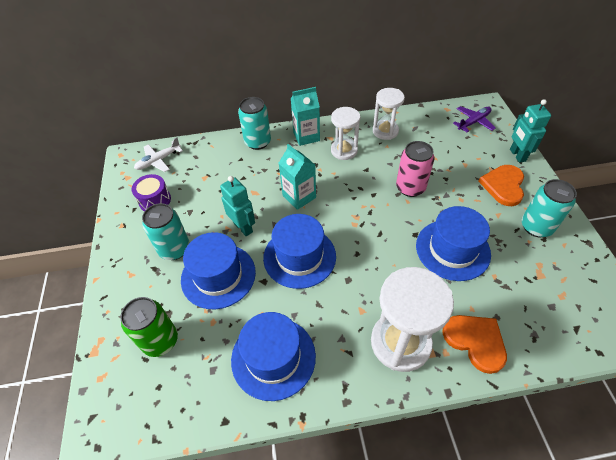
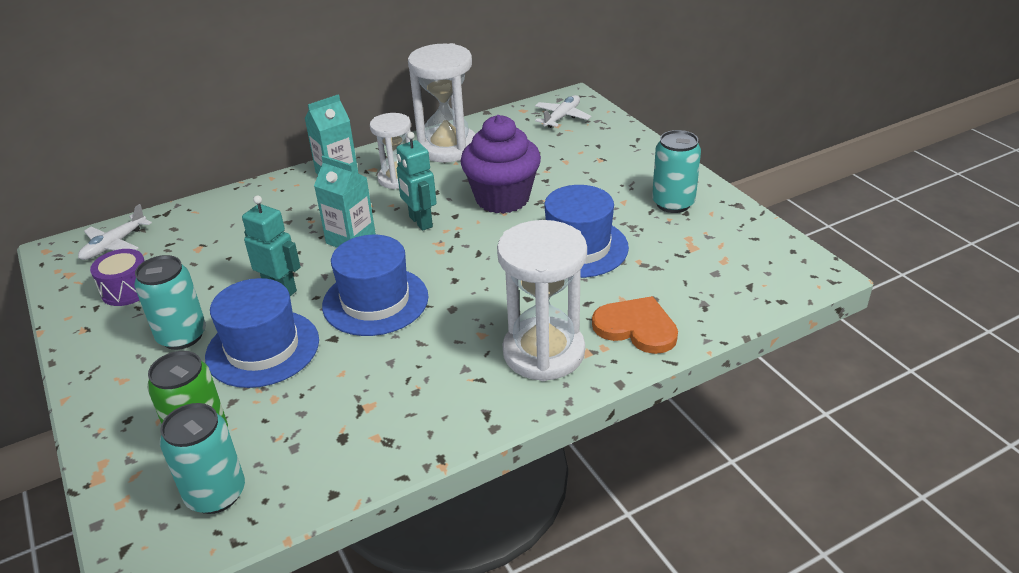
camera: 20 degrees left, 15 degrees down
blue hat [231,312,316,401] -> none
turquoise can [238,97,271,150] -> turquoise can moved to [160,403,245,514]
white hourglass [373,88,405,140] -> white hourglass [408,43,475,162], size x1.61
pink can [396,141,435,197] -> purple cupcake [460,115,541,214]
purple plane [453,106,496,132] -> white plane [535,95,591,128]
orange heart [478,165,524,206] -> none
turquoise robot [510,99,551,163] -> turquoise robot moved to [396,132,437,231]

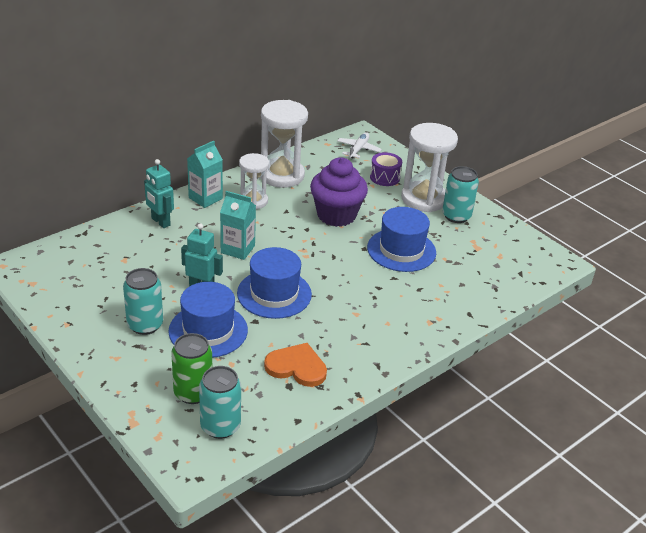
camera: 15 degrees left, 0 degrees up
white plane [78,204,152,260] -> none
purple drum [90,249,144,306] -> purple drum moved to [370,152,402,186]
turquoise robot [396,132,437,231] -> turquoise robot moved to [144,159,174,228]
white hourglass [497,220,587,381] -> white hourglass moved to [401,123,458,212]
orange heart [592,296,678,354] -> orange heart moved to [264,343,327,387]

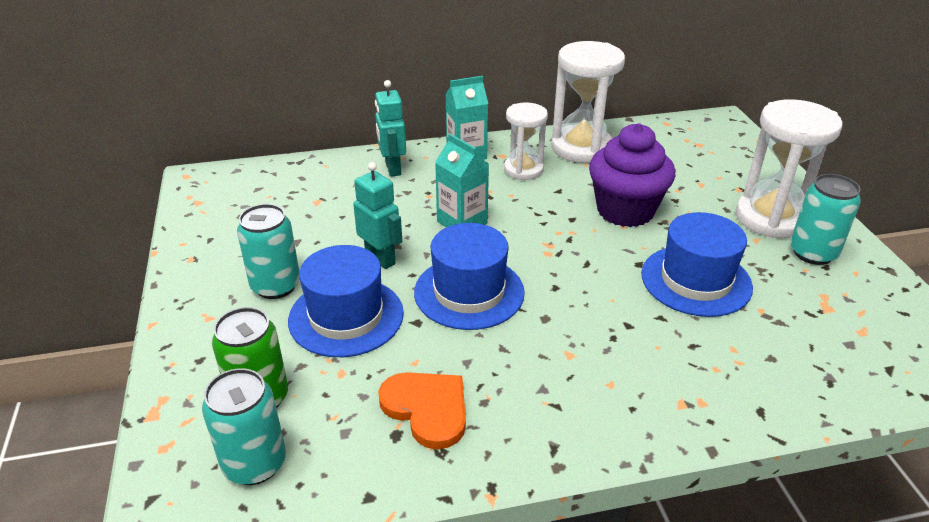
camera: 30 degrees right, 0 degrees up
white plane [337,133,382,158] -> none
purple drum [370,152,402,186] -> none

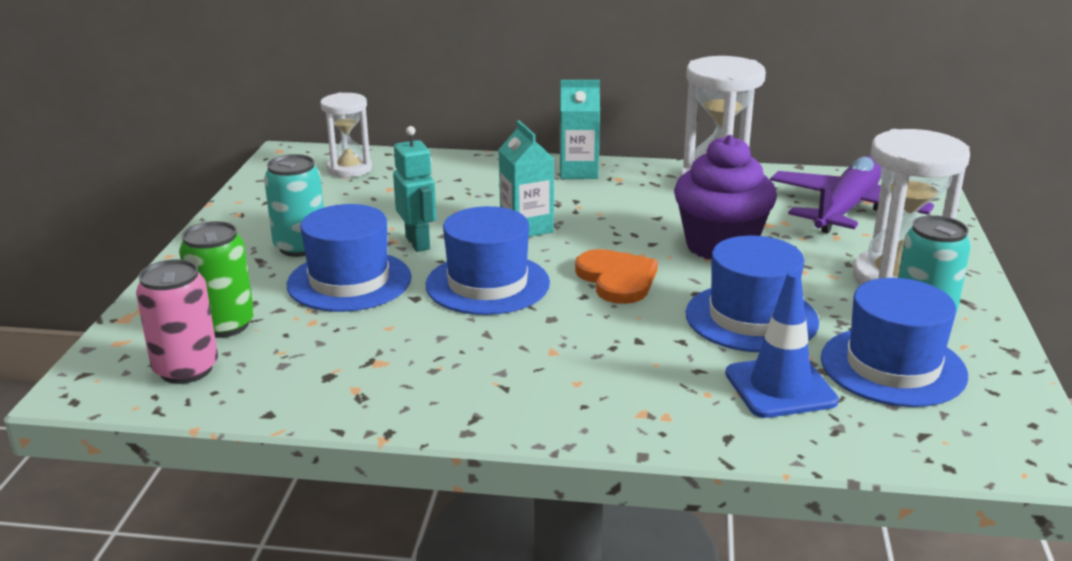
camera: 20 degrees right, 10 degrees down
turquoise can [202,368,286,485] -> pink can [136,259,218,384]
turquoise robot [375,80,406,177] -> none
orange heart [378,372,466,449] -> orange heart moved to [575,249,658,304]
white hourglass [504,103,548,180] -> white hourglass moved to [320,93,372,177]
none -> blue traffic cone [725,271,839,418]
none -> purple plane [770,156,934,233]
none -> blue hat [821,278,968,407]

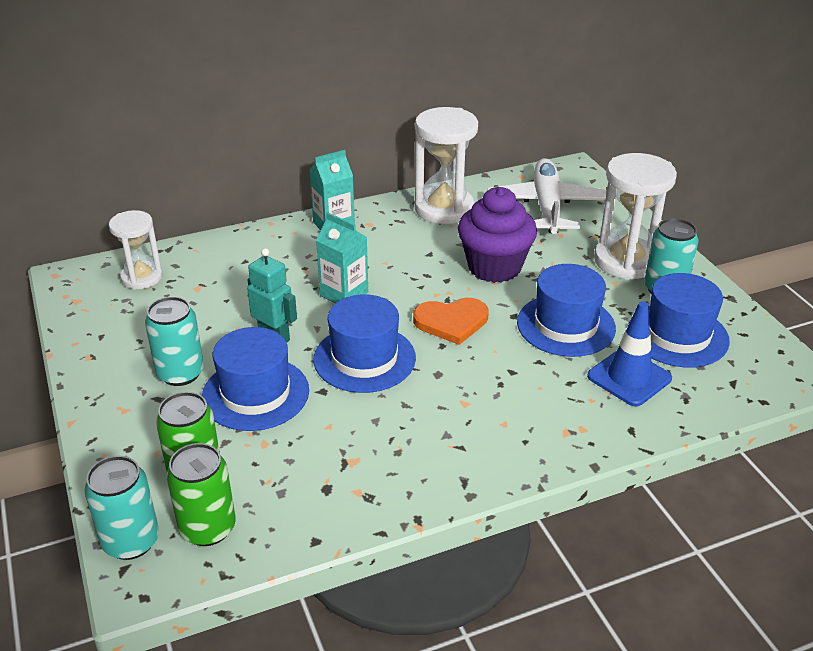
camera: 30 degrees left, 10 degrees up
pink can [136,259,218,384] -> green can [167,443,236,546]
orange heart [575,249,658,304] -> orange heart turned 135 degrees clockwise [413,298,489,345]
purple plane [770,156,934,233] -> white plane [487,158,607,234]
none -> turquoise can [84,456,159,560]

